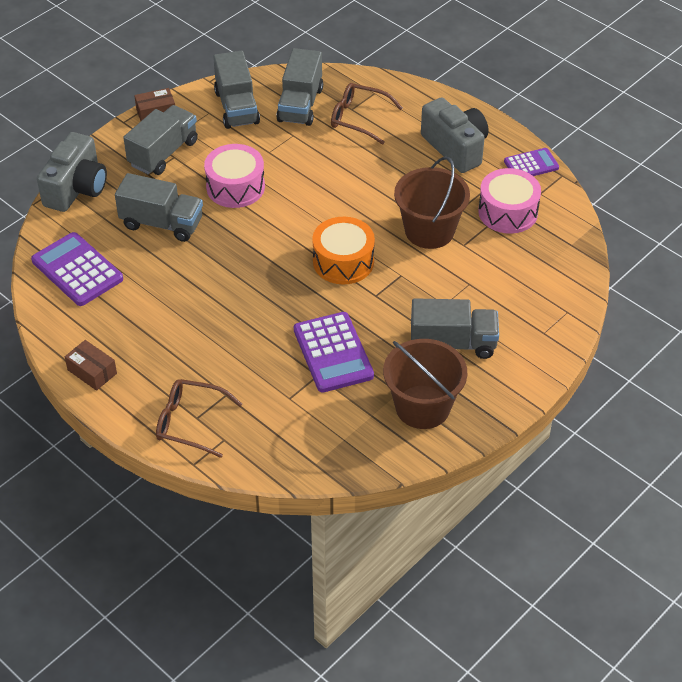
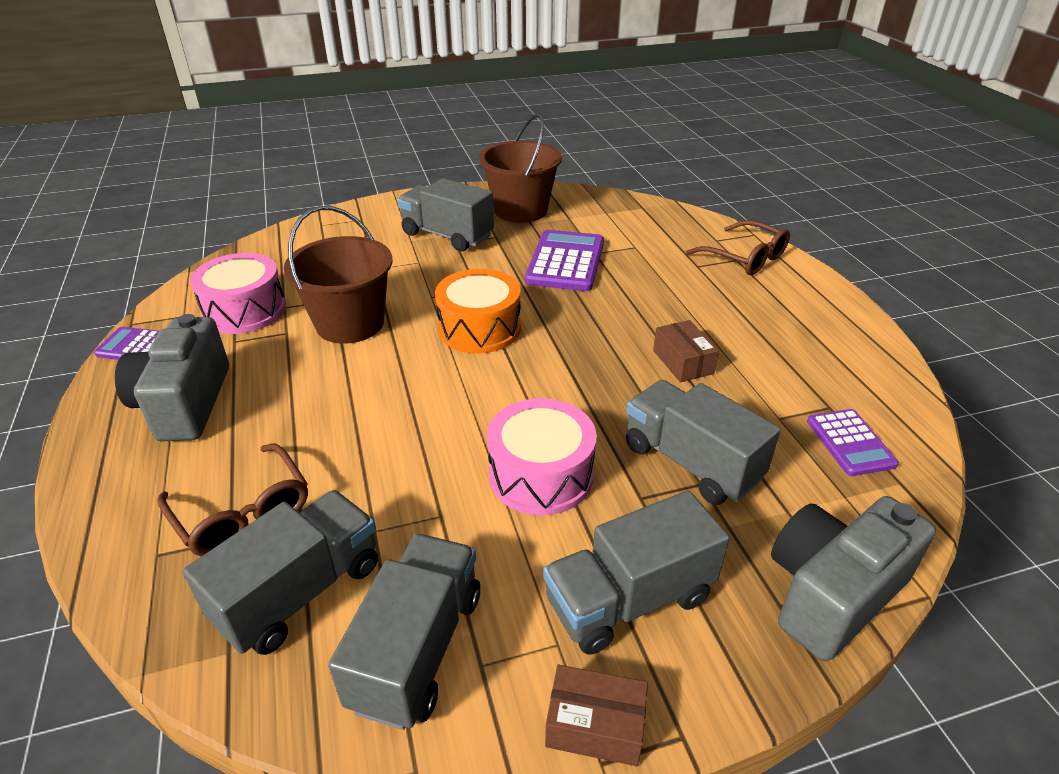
camera: 150 degrees left, 10 degrees down
purple calculator [31,232,123,306] -> purple calculator [807,409,899,476], size x0.60
brown box [65,340,117,391] -> brown box moved to [653,320,719,382]

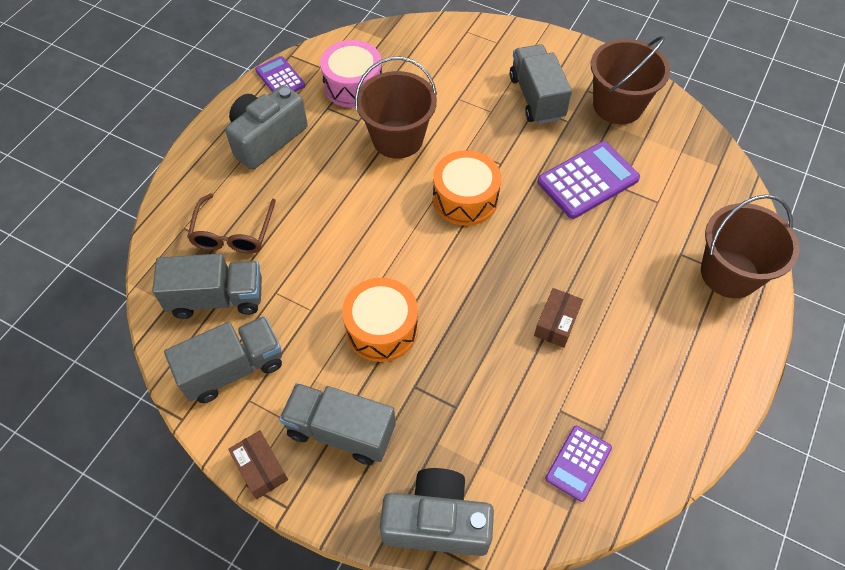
camera: 45 degrees right, 20 degrees up
pink drum [487,398,597,515] -> orange drum [342,278,418,362]
grey truck [626,380,781,505] -> none
brown glasses [686,220,790,275] -> brown bucket [701,195,800,298]

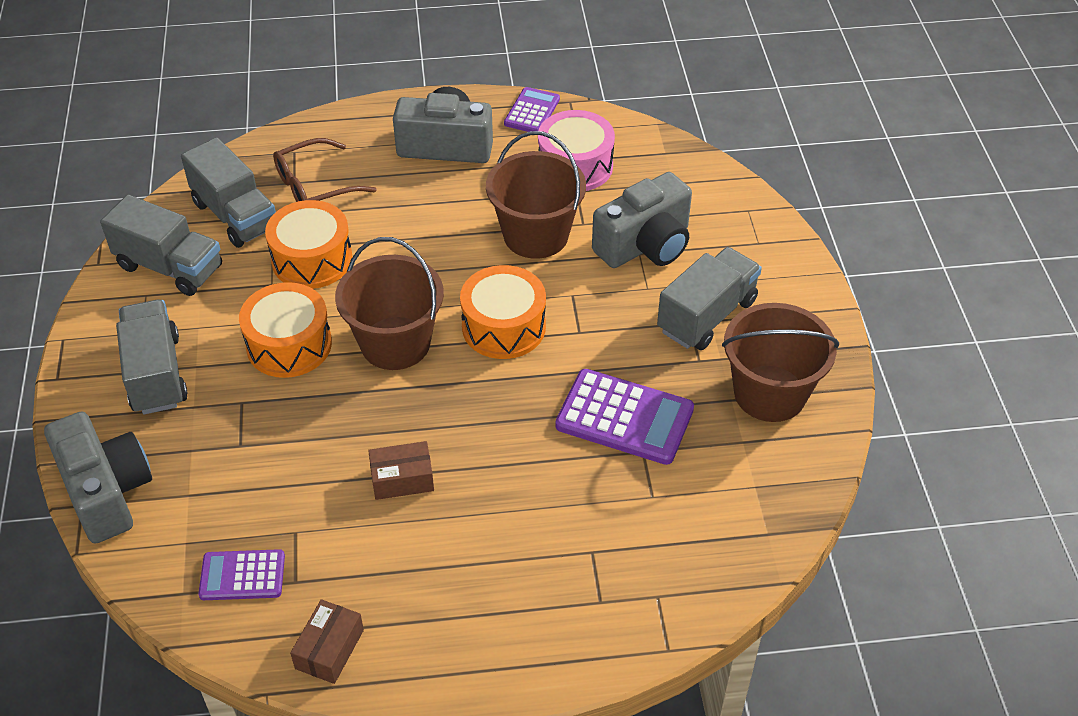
camera: 55 degrees right, 10 degrees down
brown box [228,430,288,499] -> brown box moved to [290,599,364,684]
brown bucket [701,195,800,298] -> brown bucket moved to [335,237,444,370]
none -> orange drum [265,200,353,289]
none -> grey camera [592,172,692,268]

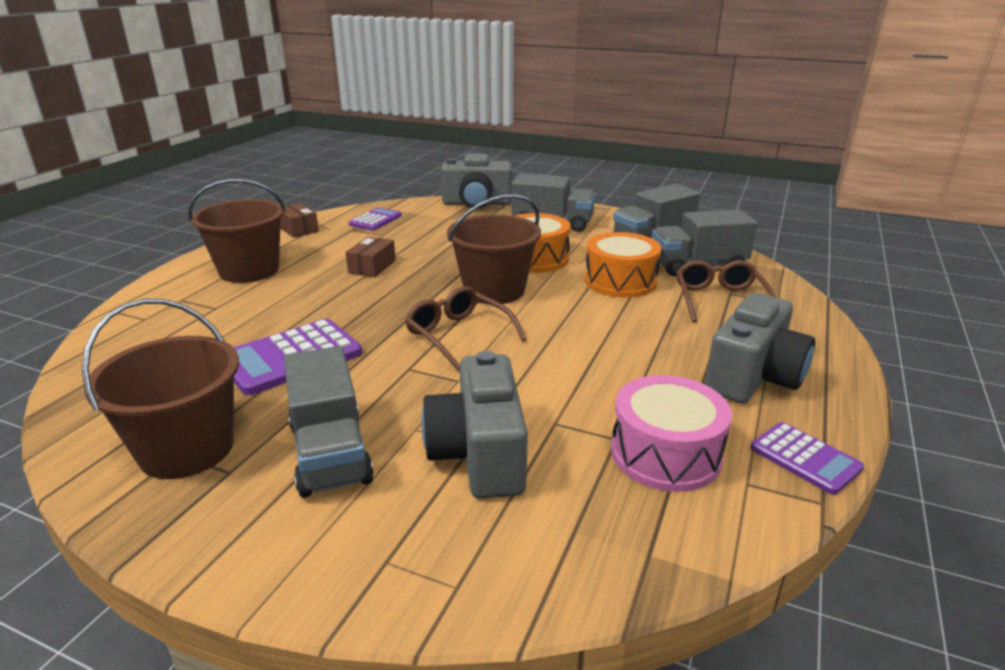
camera: 120 degrees right, 20 degrees down
orange drum [460,265,546,359] -> brown glasses [405,286,526,371]
brown bucket [486,131,586,259] -> brown bucket moved to [188,179,286,283]

